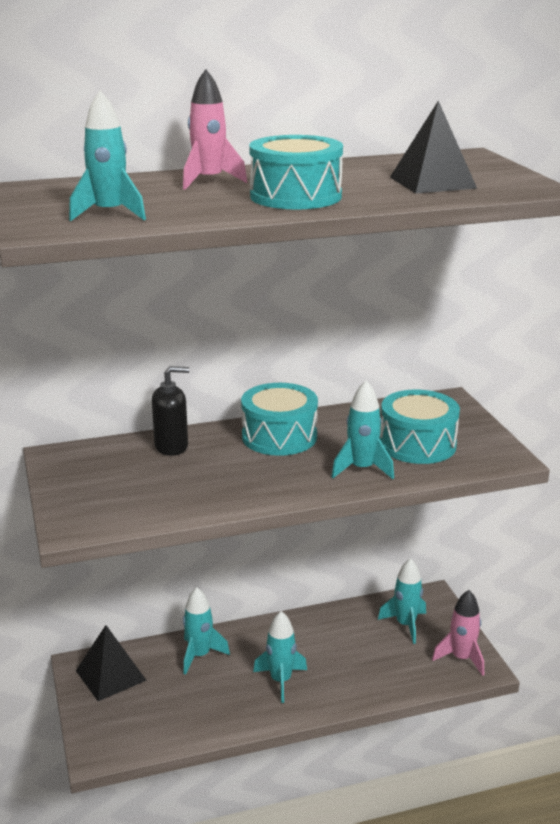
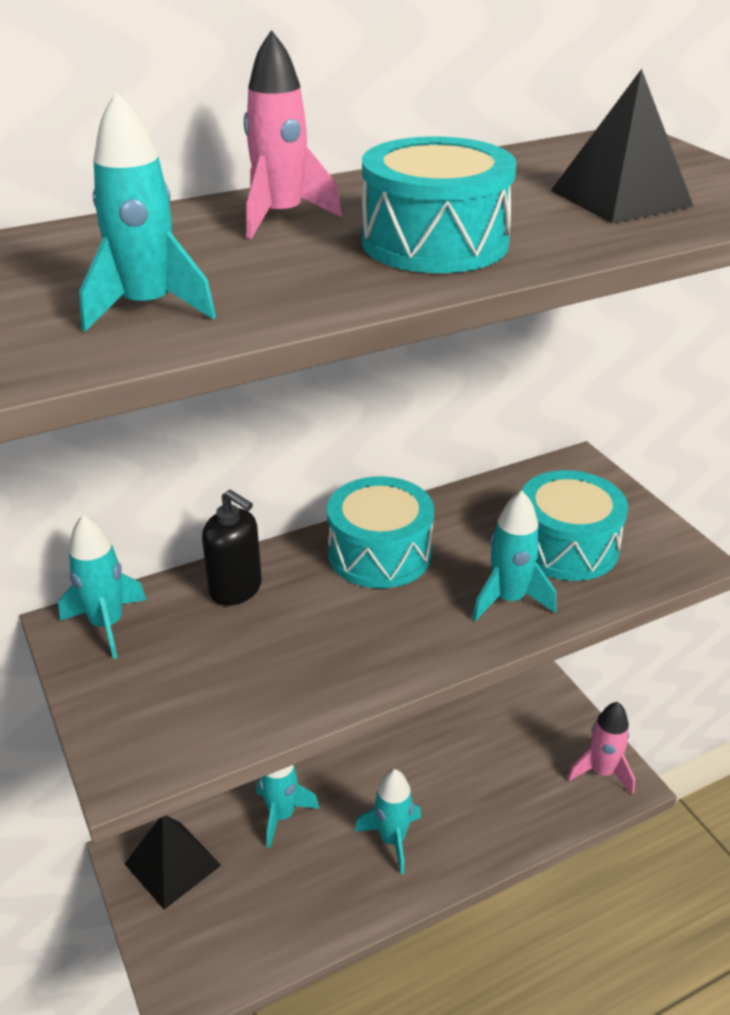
camera: 10 degrees left, 10 degrees up
black soap dispenser [152,366,189,456] -> black soap dispenser turned 60 degrees clockwise [202,490,262,606]
turquoise rocket [378,558,426,644] -> turquoise rocket moved to [58,514,147,659]

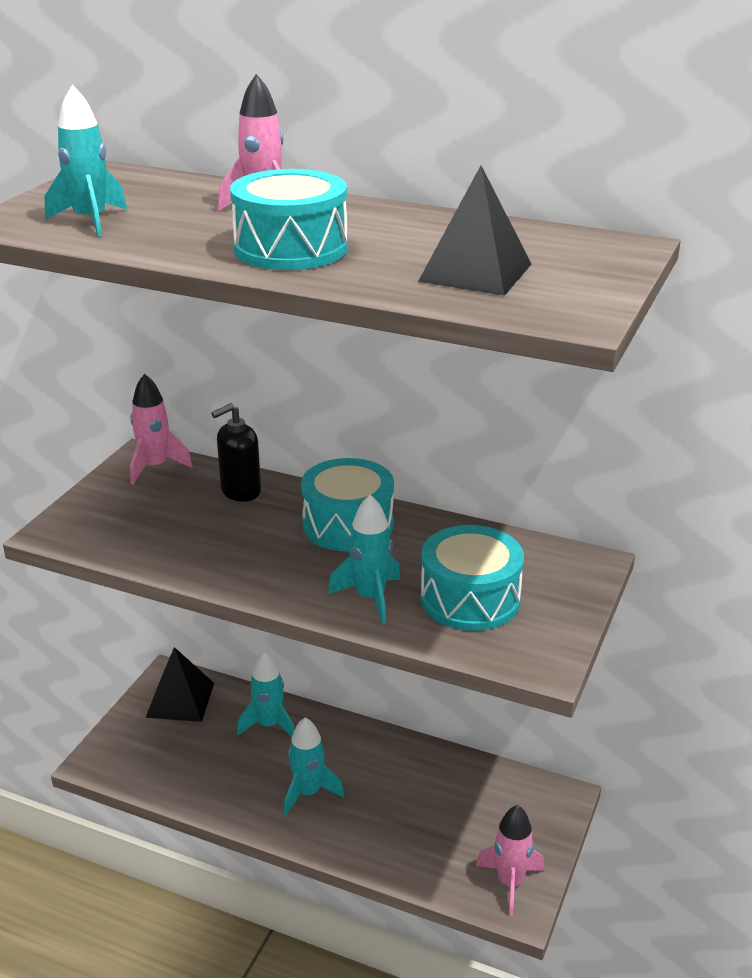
camera: 50 degrees right, 5 degrees down
turquoise rocket [58,514,147,659] -> pink rocket [130,374,193,484]
black soap dispenser [202,490,262,606] -> black soap dispenser turned 60 degrees clockwise [211,403,261,502]

